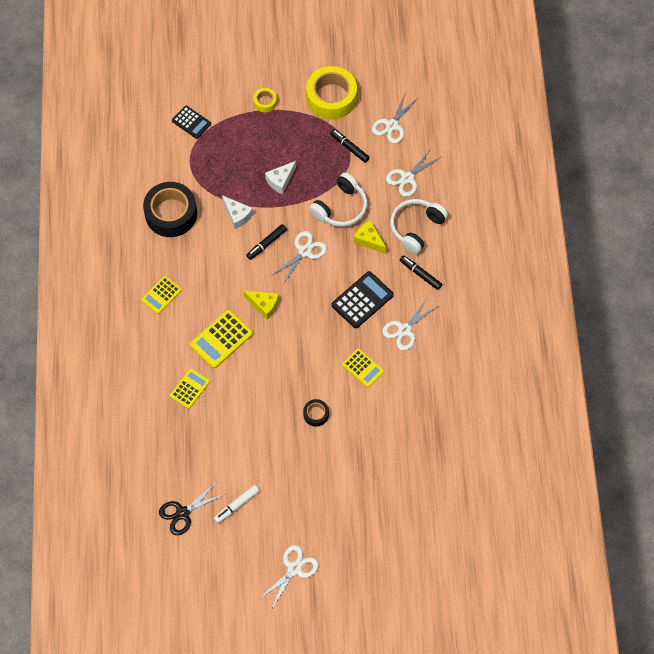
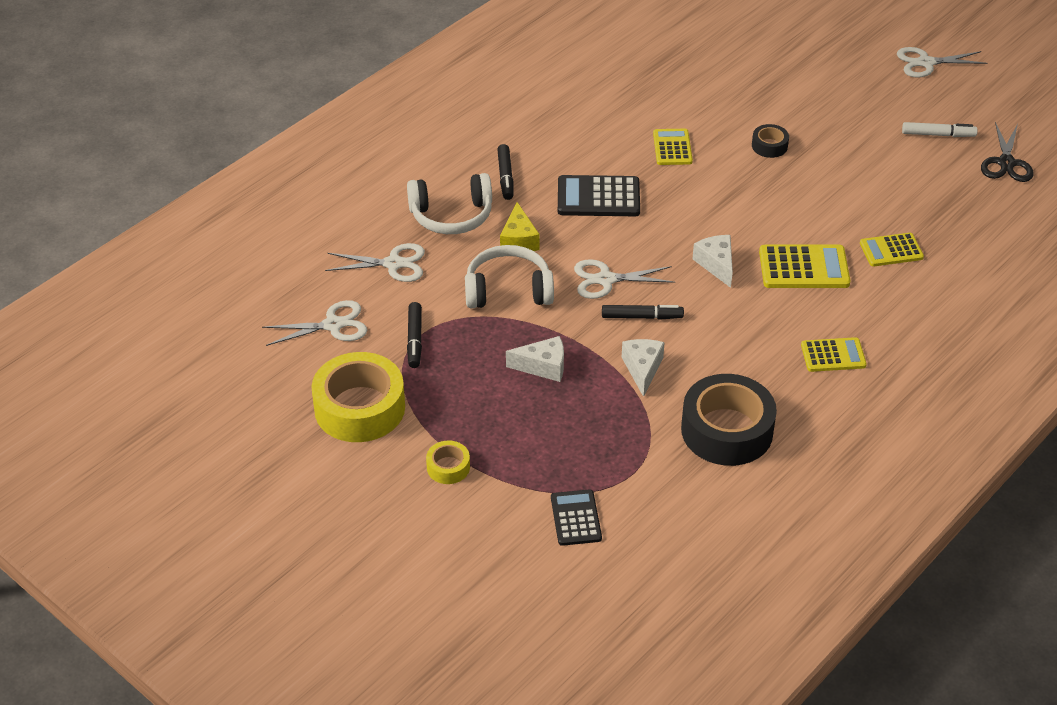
camera: 135 degrees left, 20 degrees down
black scissors [159,483,223,535] -> black scissors turned 90 degrees clockwise [981,122,1033,182]
yellow cheese [243,291,279,320] -> white cheese [692,235,733,288]
white scissors [382,297,440,350] -> none

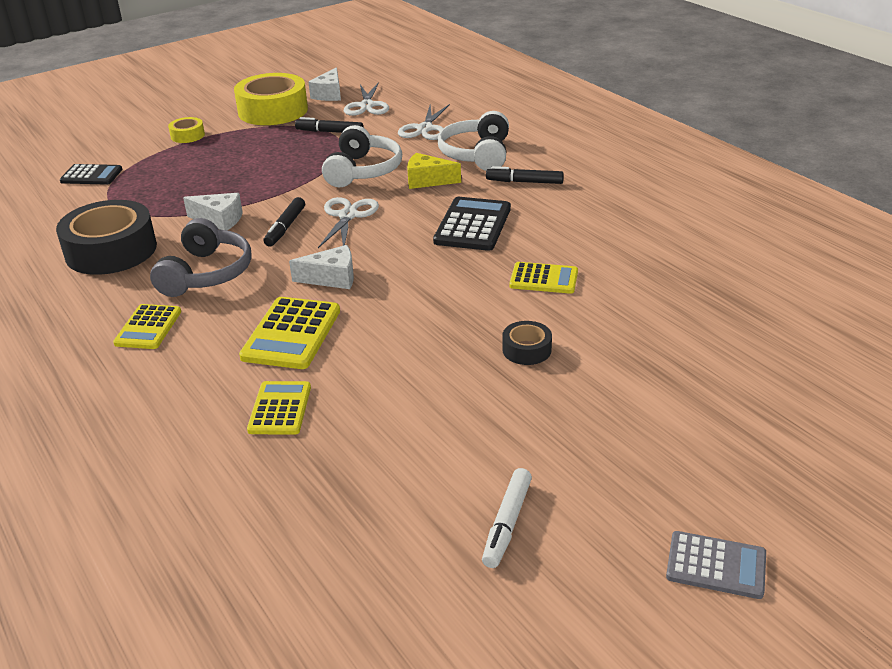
camera: 105 degrees right, 10 degrees down
white cheese [506,336,564,382] -> white cheese moved to [308,67,341,101]
white scissors [897,47,988,78] -> grey calculator [666,531,766,599]
black scissors [981,122,1033,182] -> none
none -> grey headphones [150,218,252,297]

